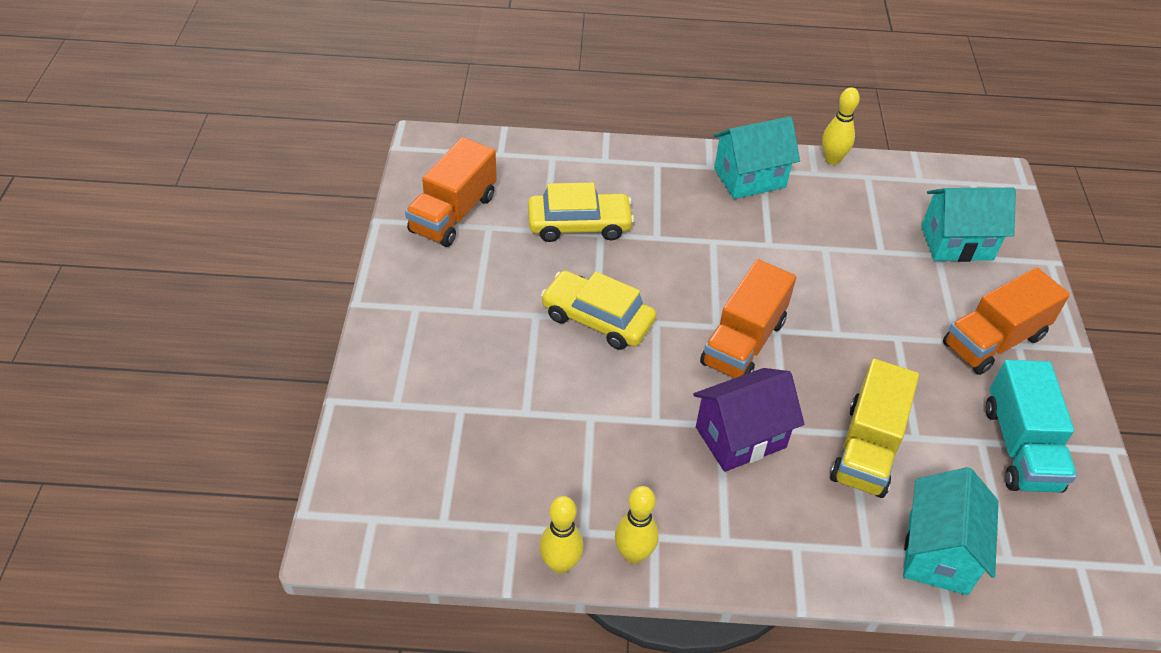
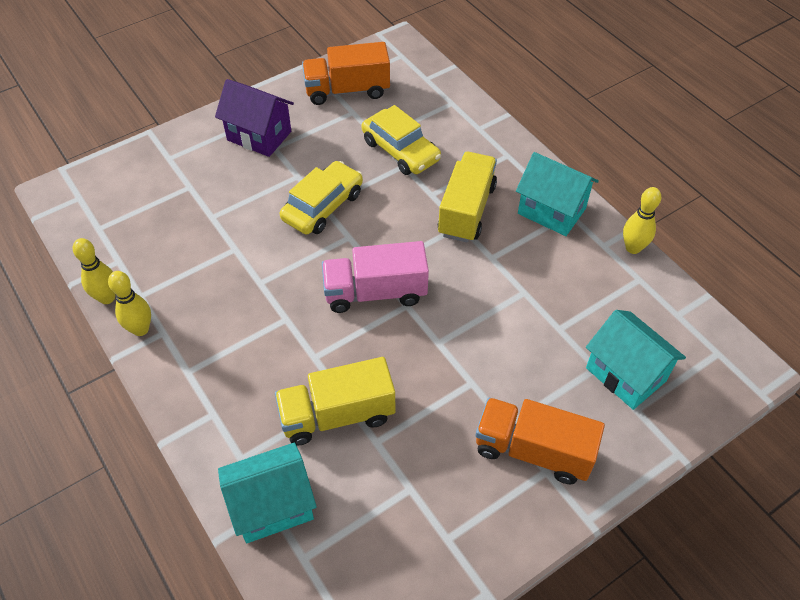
camera: 55 degrees right, 5 degrees up
yellow car [541,270,656,350] -> yellow car turned 45 degrees clockwise [280,161,363,235]
purple house [693,368,804,472] -> purple house moved to [215,79,294,157]
orange truck [700,259,796,378] -> pink truck [322,241,429,313]
turquoise truck [986,360,1077,493] -> none
none -> yellow truck [438,151,497,243]

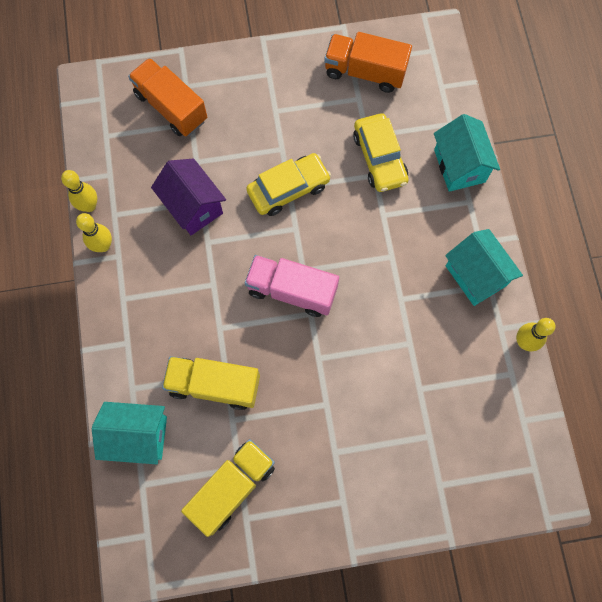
camera: 25 degrees right, 20 degrees up
purple house [215,79,294,157] -> purple house moved to [151,158,226,235]
yellow truck [438,151,497,243] -> yellow truck moved to [181,439,275,537]
orange truck [475,398,605,484] -> orange truck moved to [128,58,207,136]
turquoise house [586,310,686,410] -> turquoise house moved to [434,114,500,192]

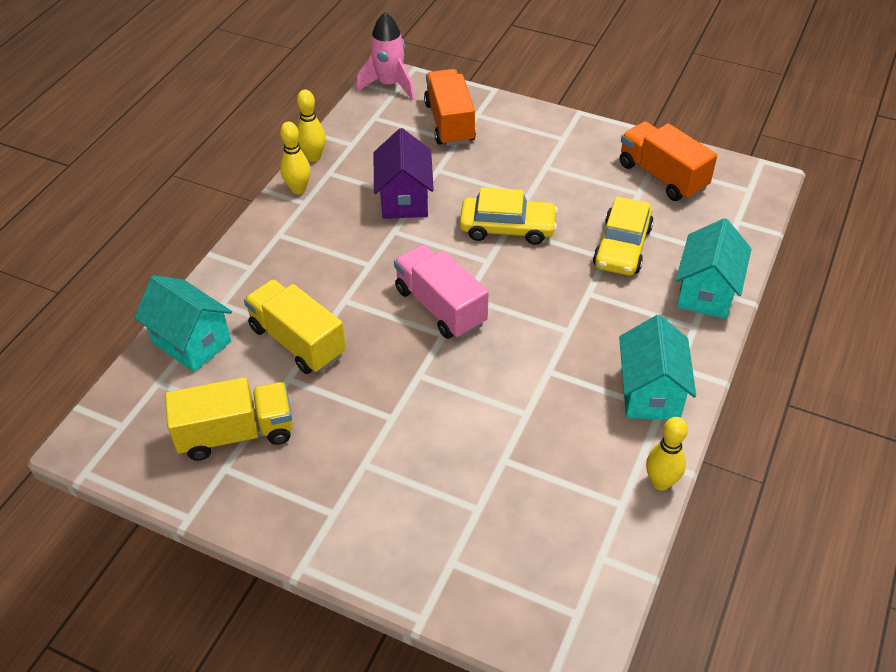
camera: 35 degrees right, 25 degrees down
none -> pink rocket [356,12,415,100]

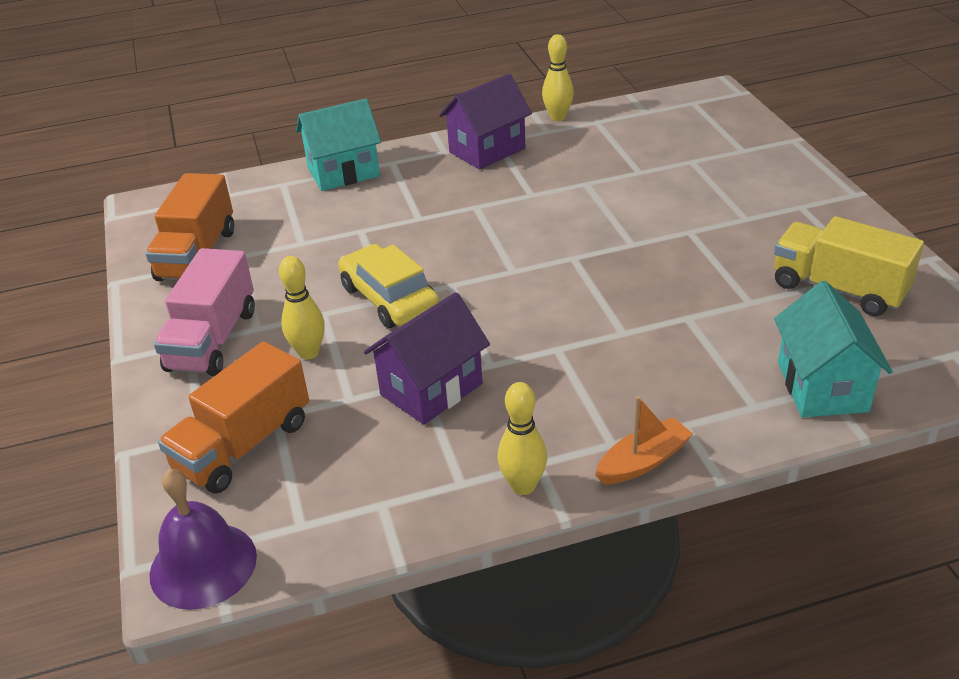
camera: 130 degrees left, 10 degrees down
yellow truck [244,279,346,374] -> none
yellow bowling pin [297,89,326,162] -> yellow bowling pin moved to [279,256,325,360]
pink rocket [356,12,415,100] -> purple bell [149,469,257,610]
pink truck [394,244,489,339] -> pink truck moved to [154,248,255,376]
yellow car [593,196,654,276] -> none
turquoise house [619,315,696,420] -> purple house [439,74,532,170]
none -> orange boat [595,396,693,484]

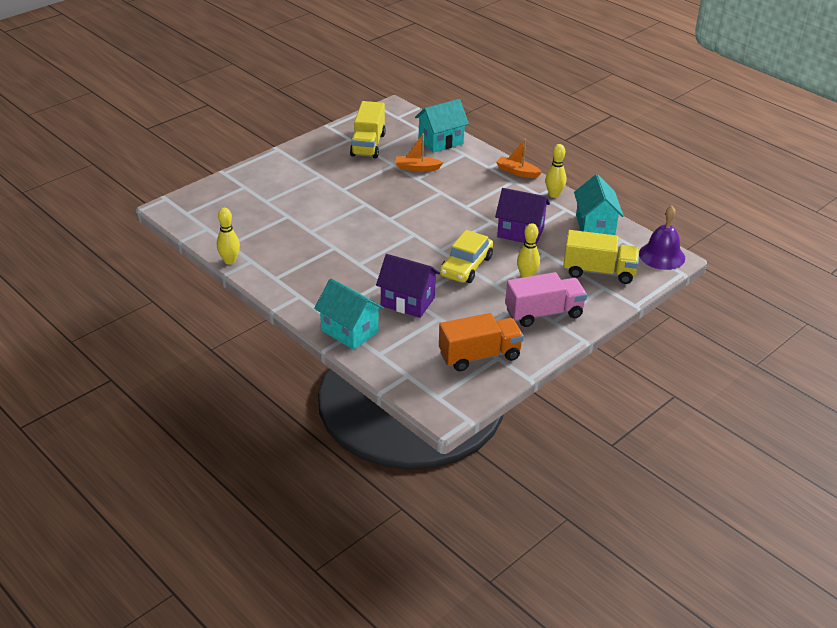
camera: 120 degrees left, 0 degrees up
orange truck [158,341,309,494] -> yellow truck [563,230,639,284]
purple house [439,74,532,170] -> purple house moved to [376,254,440,318]
none -> orange boat [395,134,443,172]
none -> turquoise house [574,174,624,235]

